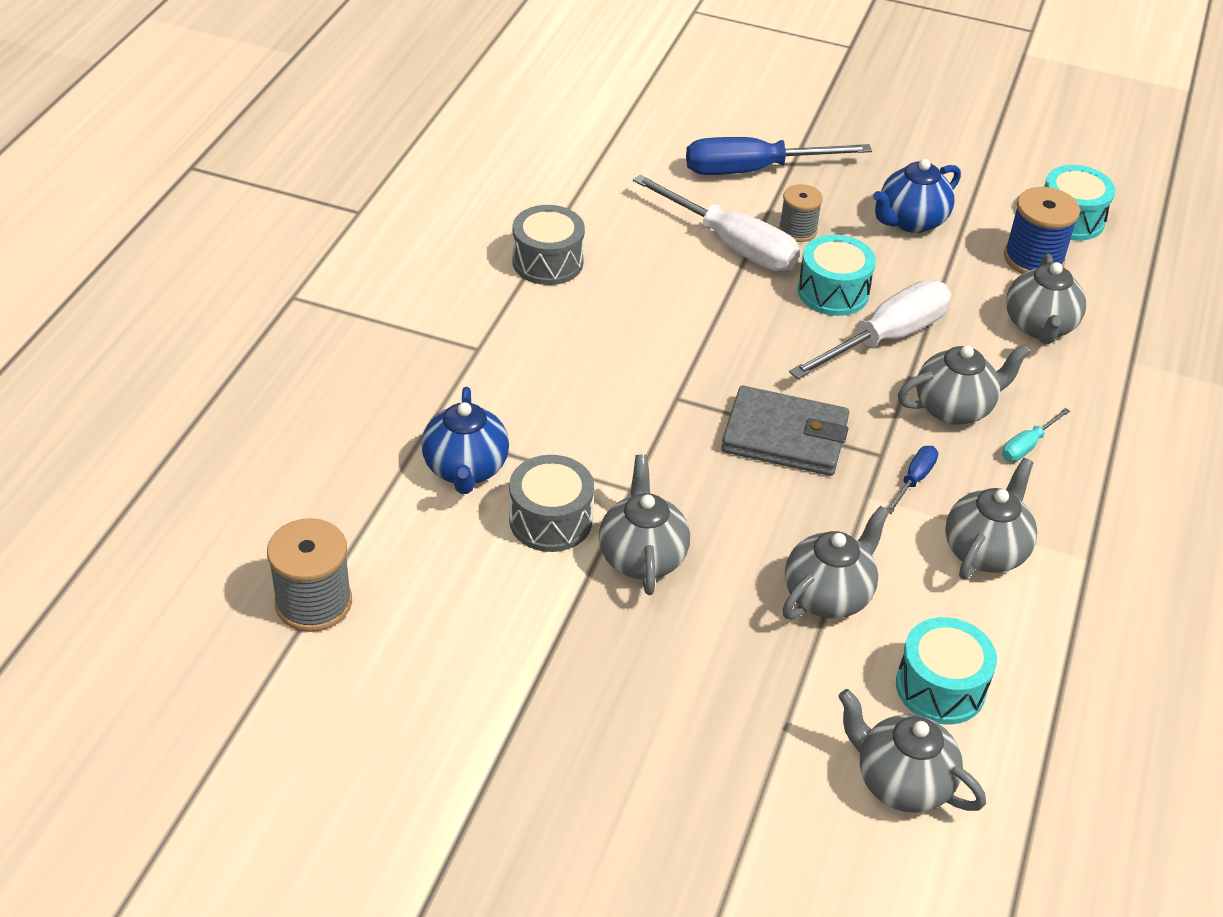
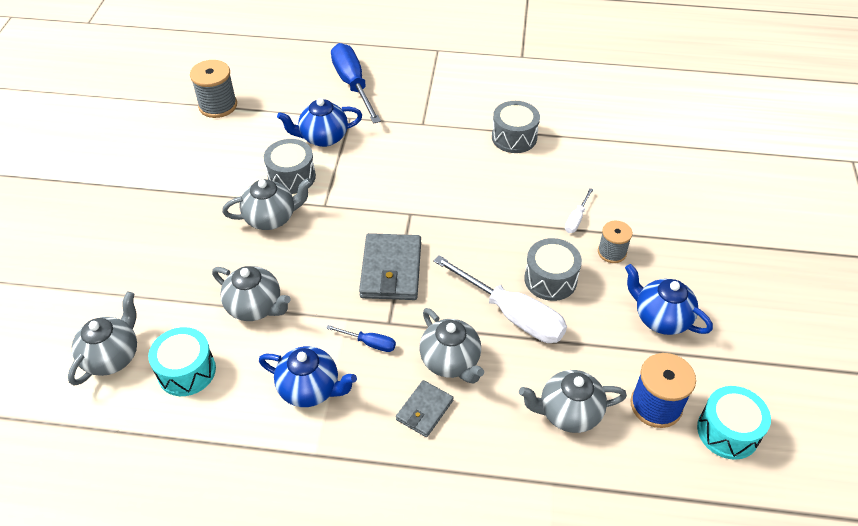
camera: 80 degrees right, 5 degrees up
white screwdriver [633,174,800,271] -> white screwdriver [565,188,593,233], size x0.46
blue screwdriver [686,137,872,175] -> blue screwdriver moved to [331,43,381,124]
turquoise drum [798,235,876,316] -> grey drum [524,238,582,301]
grey teapot [945,458,1037,579] -> blue teapot [259,346,357,407]
turquoise screwdriver [1002,408,1070,461] -> grey wallet [396,380,454,437]

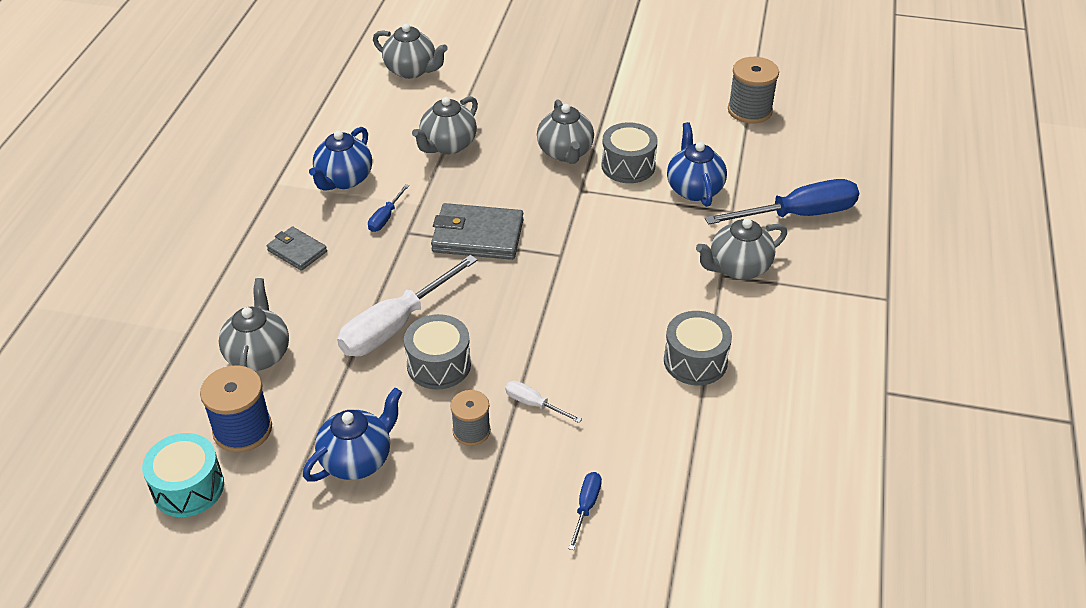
camera: 95 degrees right, 5 degrees down
turquoise drum [148,327,216,396] -> none
grey teapot [420,308,484,384] -> grey teapot moved to [696,218,787,280]
none -> blue screwdriver [568,472,602,550]

